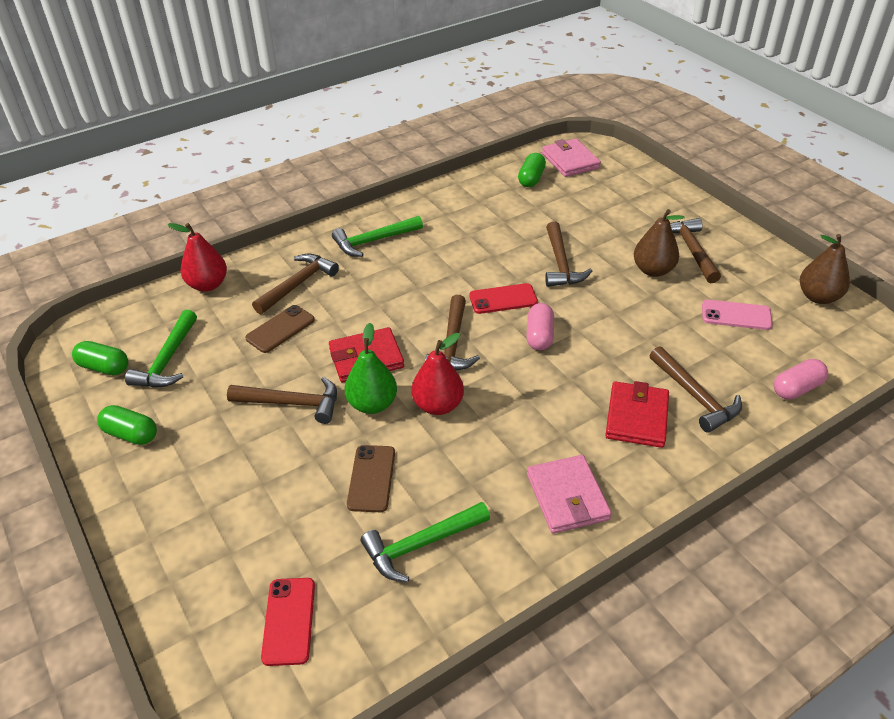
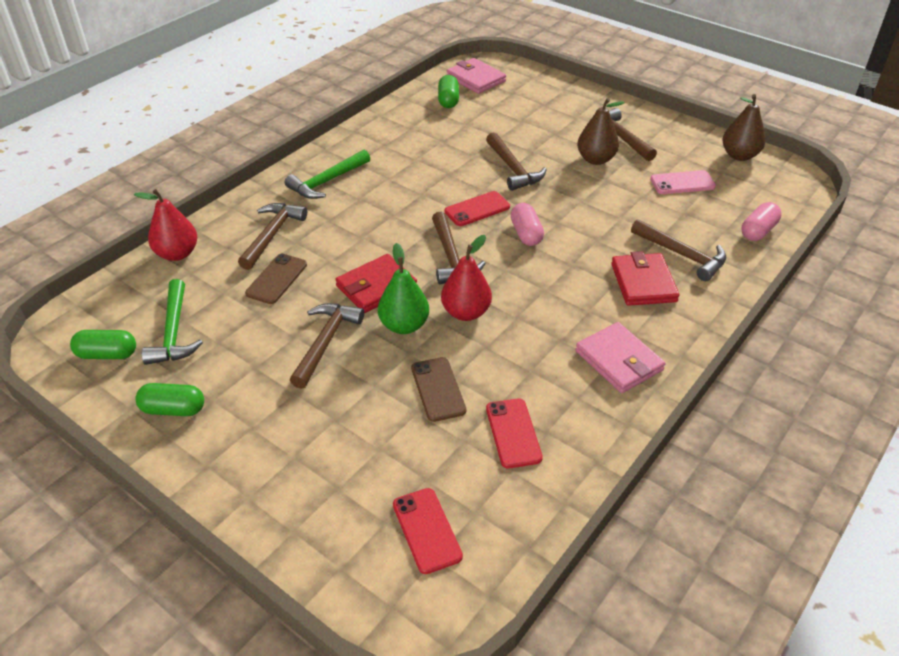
camera: 20 degrees left, 0 degrees up
brown hammer [227,377,337,424] -> brown hammer turned 60 degrees counterclockwise [290,303,364,389]
green hammer [361,502,490,582] -> red phone [486,398,543,468]

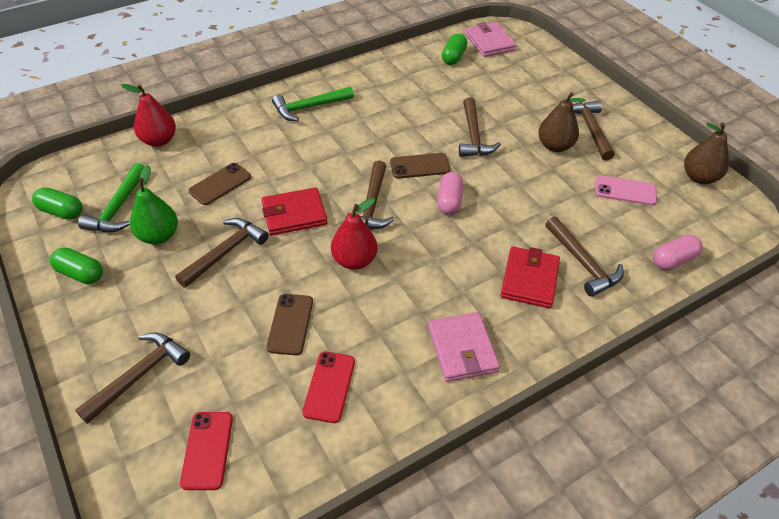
camera: 20 degrees right, 5 degrees up
brown hammer [238,203,307,270] -> brown hammer moved to [75,333,190,424]
green pear [378,243,429,334] -> green pear moved to [130,165,178,244]
red phone [445,191,510,226] -> brown phone [390,153,450,179]

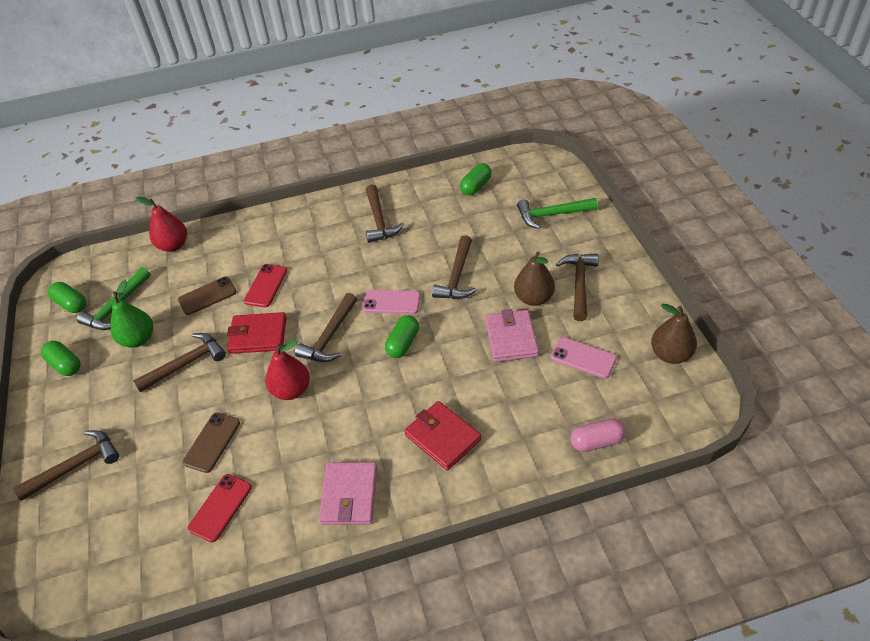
camera: 20 degrees right, 0 degrees up
red phone [180,412,233,490] -> red phone moved to [244,264,287,307]
green hammer [272,87,354,122] -> green hammer moved to [517,198,598,229]
brown phone [390,153,450,179] -> pink phone [362,290,420,314]
pink capsule [437,172,463,215] -> green capsule [385,315,419,358]
pink wallet [465,22,516,57] -> pink wallet moved to [485,309,539,362]
red wallet [500,247,560,308] -> red wallet turned 75 degrees counterclockwise [405,401,481,471]
brown hammer [545,216,624,297] -> brown hammer moved to [366,184,404,243]

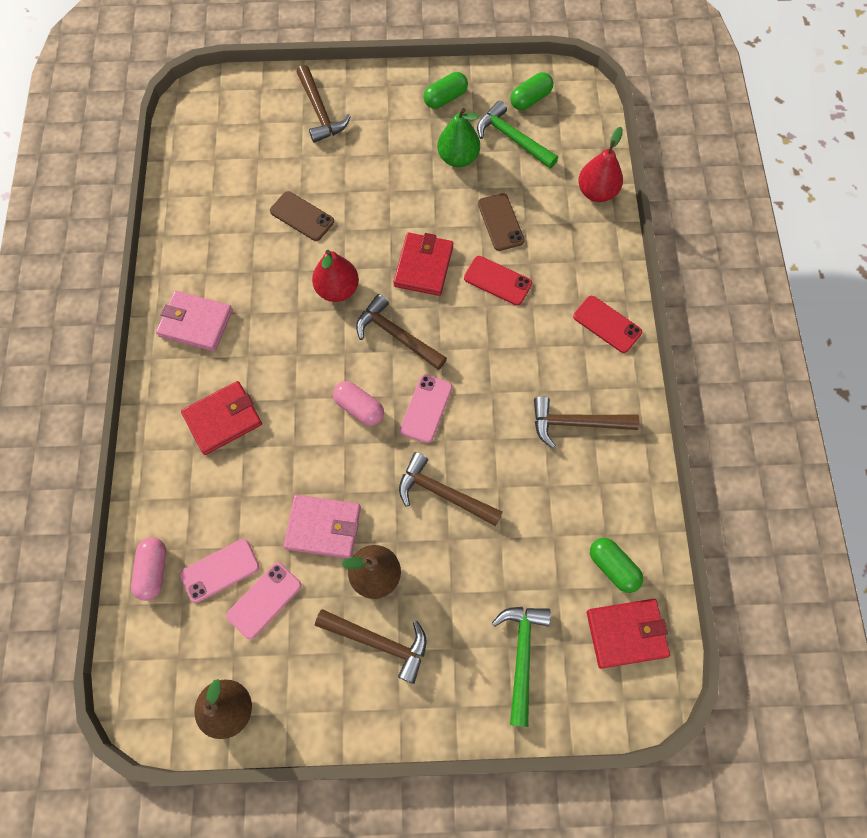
camera: 100 degrees right, 20 degrees up
brown hammer [133,333,226,392] -> none
red phone [188,474,252,542] -> red phone moved to [573,296,642,353]
green capsule [385,315,419,358] -> pink capsule [333,381,384,426]
none -> pink phone [180,539,259,603]
none -> red wallet [587,599,670,669]

